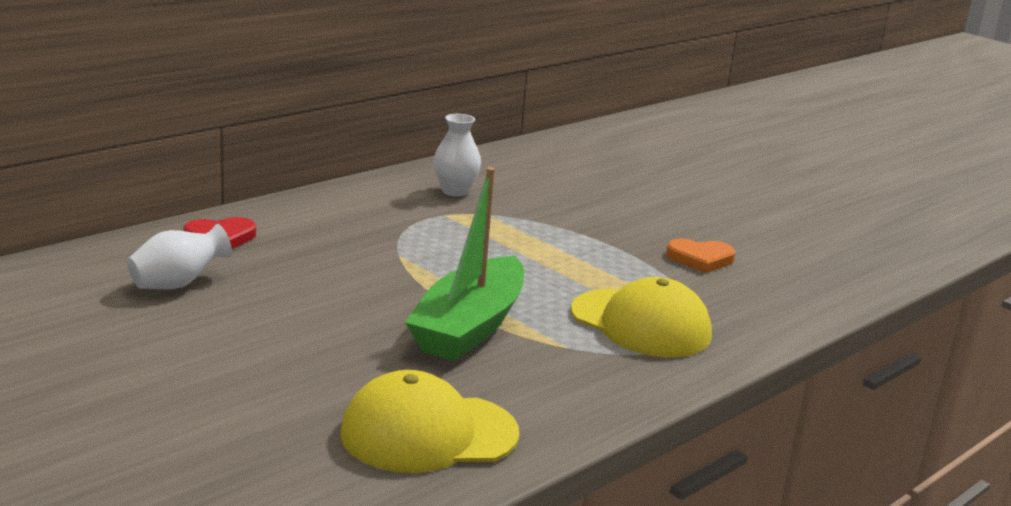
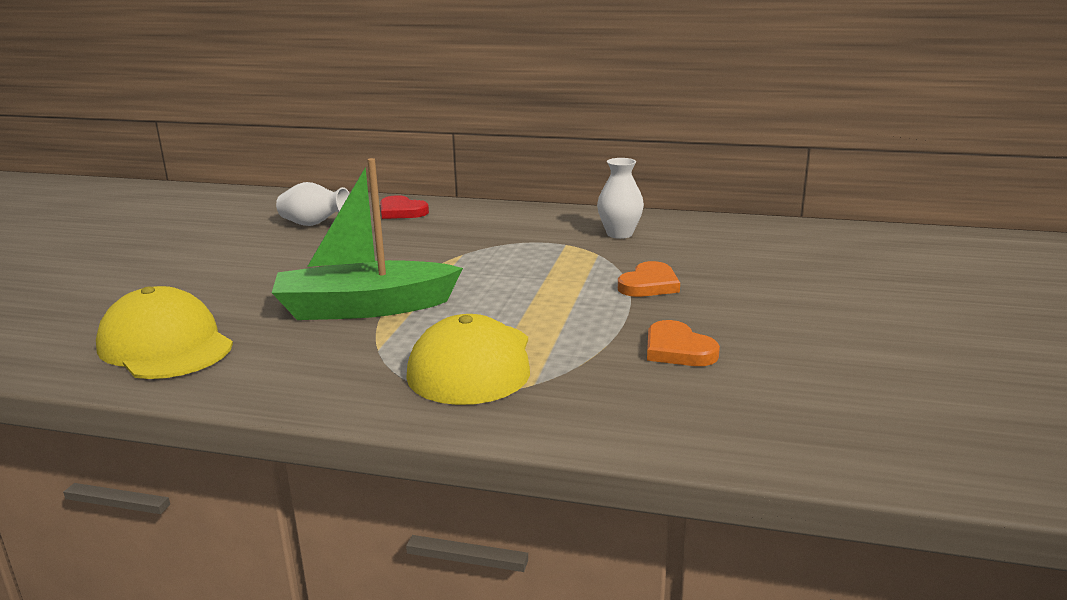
camera: 60 degrees right, 0 degrees up
none -> orange heart [618,261,680,297]

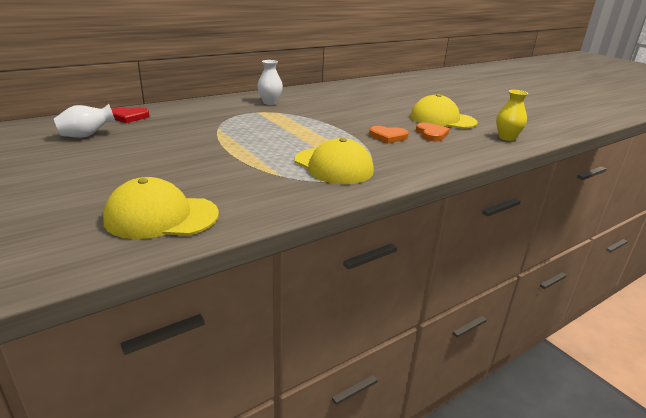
camera: 50 degrees left, 5 degrees up
green boat [272,158,463,320] -> none
orange heart [618,261,680,297] -> orange heart moved to [416,122,449,141]
none -> yellow cap [410,94,478,129]
none -> yellow vase [496,90,528,141]

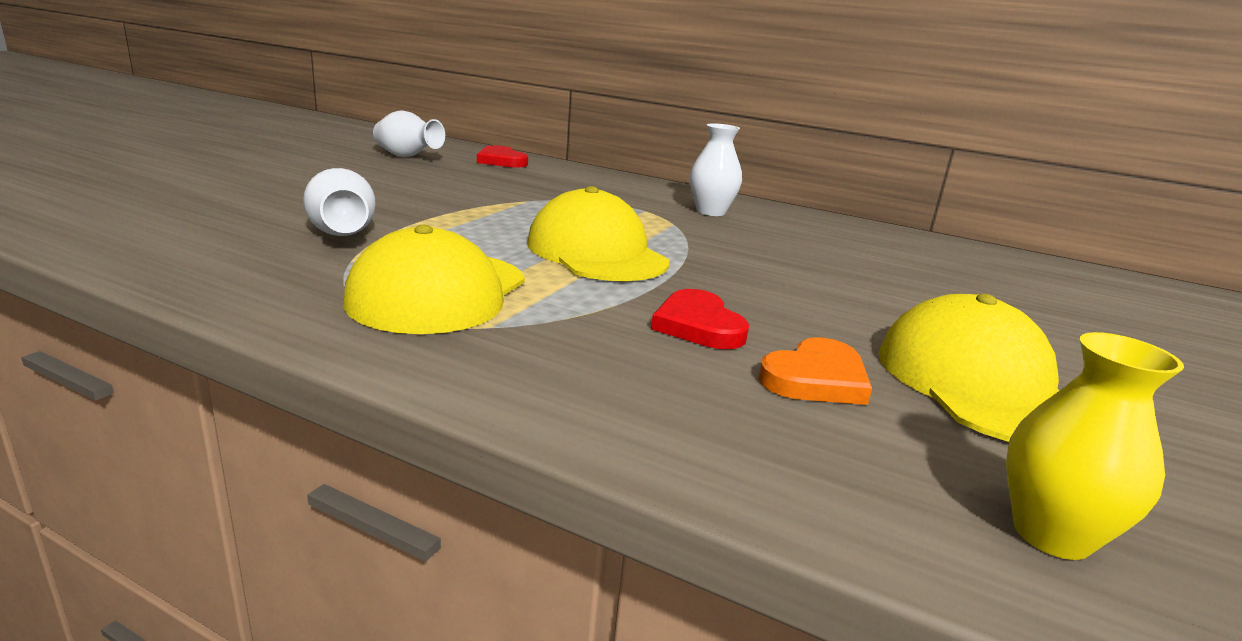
camera: 60 degrees right, 5 degrees down
yellow cap [103,177,219,239] -> yellow cap moved to [527,186,670,281]
orange heart [369,126,409,144] -> red heart [651,289,749,349]
none -> white vase [303,168,376,236]

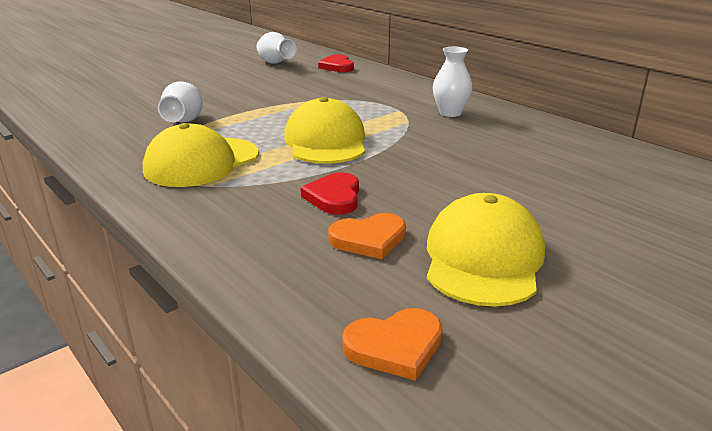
camera: 25 degrees right, 5 degrees up
yellow vase [1006,332,1184,560] -> orange heart [342,308,443,381]

